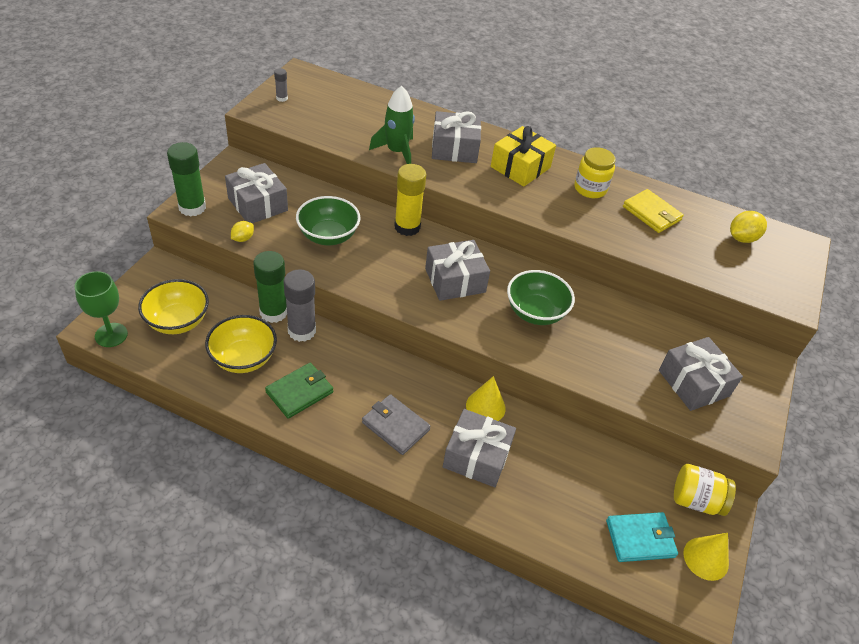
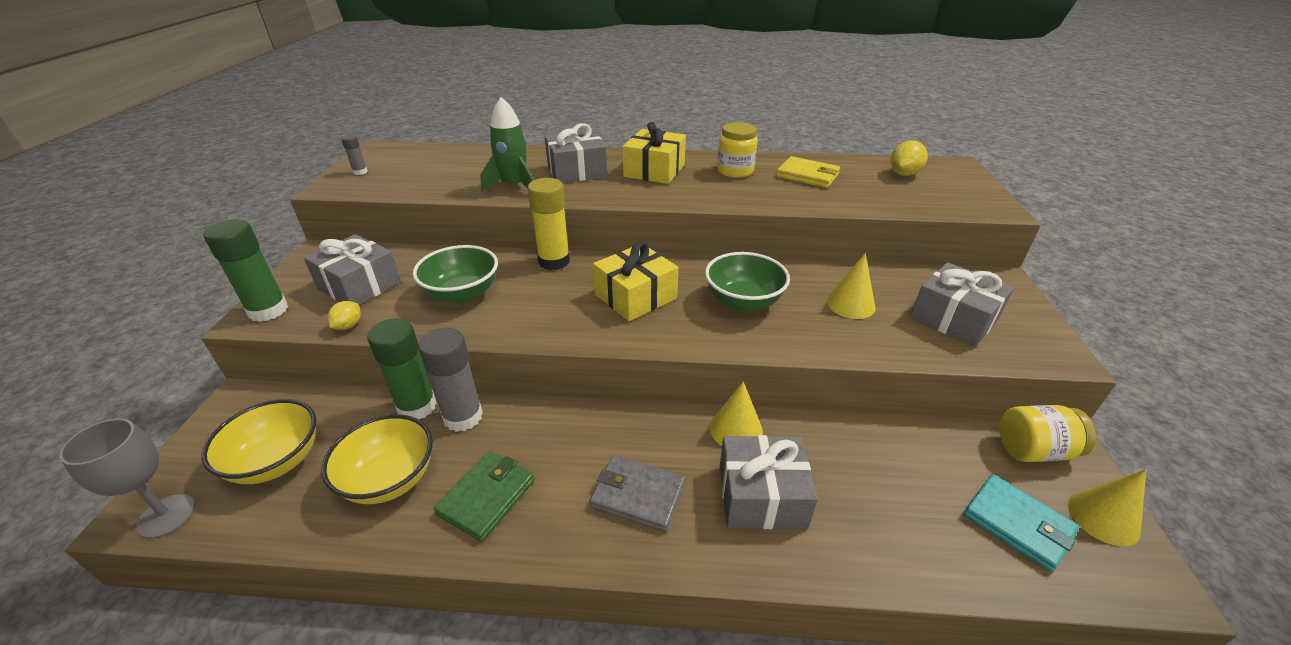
camera: 15 degrees left, 10 degrees down
green goblet [74,271,128,347] -> grey goblet [59,418,195,538]
grey gift [425,240,490,301] -> yellow gift [593,242,678,321]
turquoise wallet [606,512,678,562] -> turquoise wallet turned 75 degrees clockwise [964,474,1079,572]
none -> yellow cone [827,253,876,319]

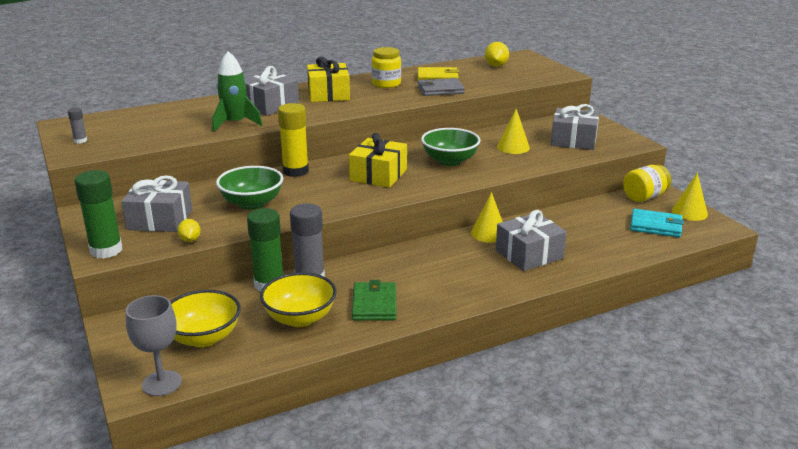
camera: 30 degrees left, 10 degrees down
grey wallet [590,455,685,532] -> grey wallet moved to [418,78,465,96]

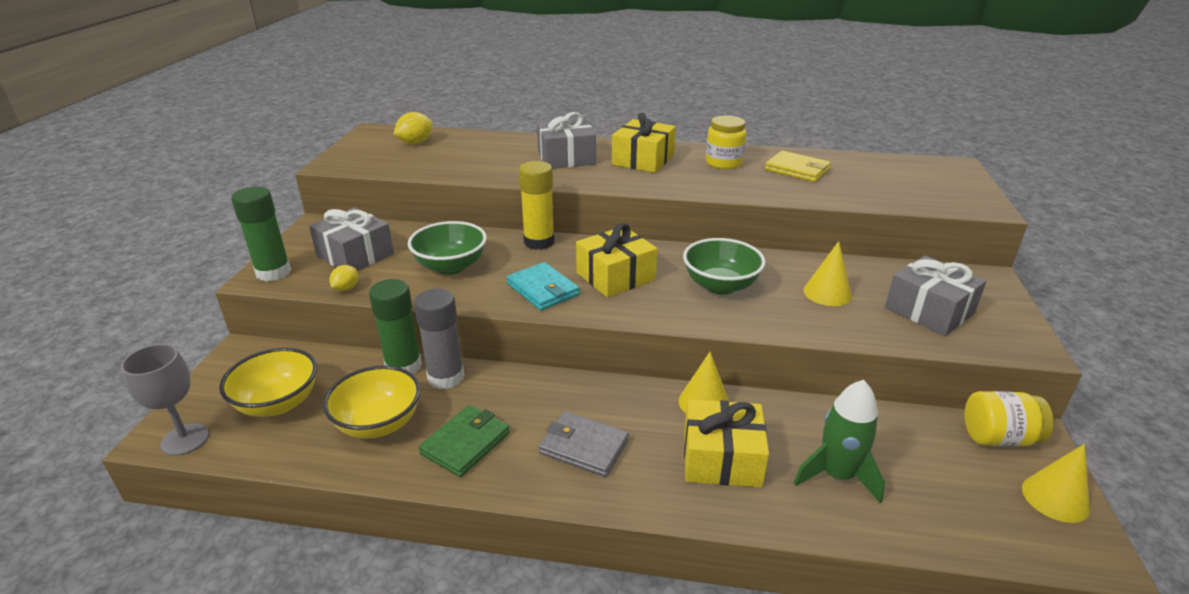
camera: 35 degrees right, 5 degrees up
grey glue stick [68,108,87,144] -> none
green rocket [212,51,262,132] -> green rocket moved to [794,380,885,504]
grey wallet [418,78,465,96] -> grey wallet moved to [539,411,629,477]
yellow lemon [485,42,509,67] -> yellow lemon moved to [394,112,433,144]
grey gift [496,210,567,271] -> yellow gift [684,399,769,488]
turquoise wallet [630,209,684,237] -> turquoise wallet moved to [507,262,580,310]

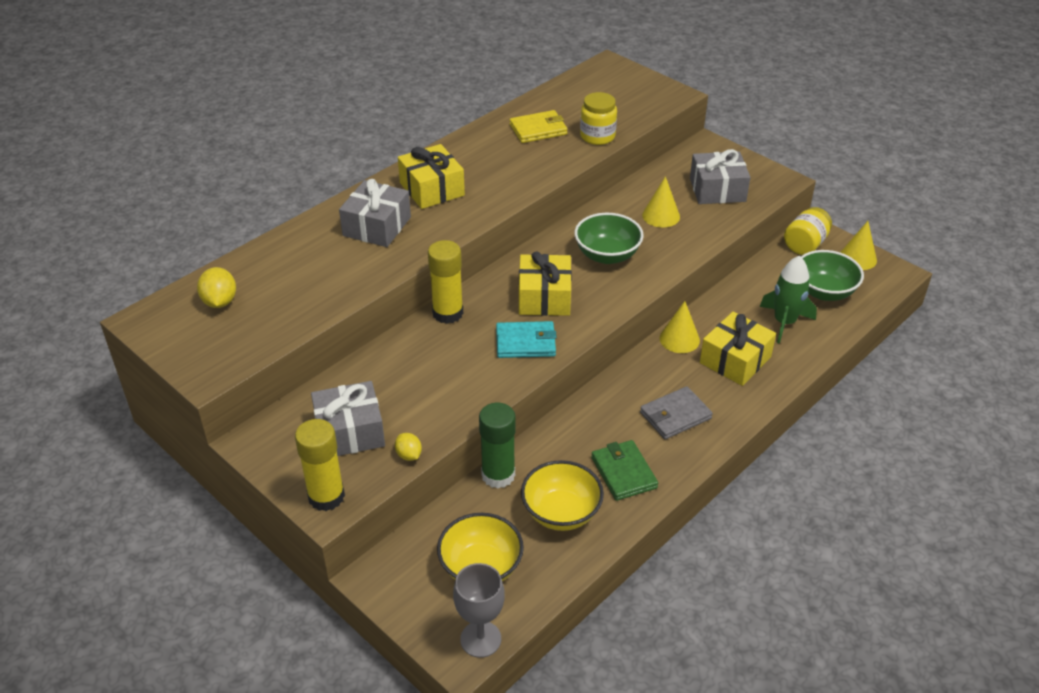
camera: 55 degrees left, 10 degrees up
green glue stick [231,187,291,281] -> yellow glue stick [295,419,345,511]
green bowl [408,221,487,275] -> green bowl moved to [801,250,864,301]
grey glue stick [414,289,464,389] -> none
yellow jar [706,115,747,169] -> yellow jar moved to [580,92,617,145]

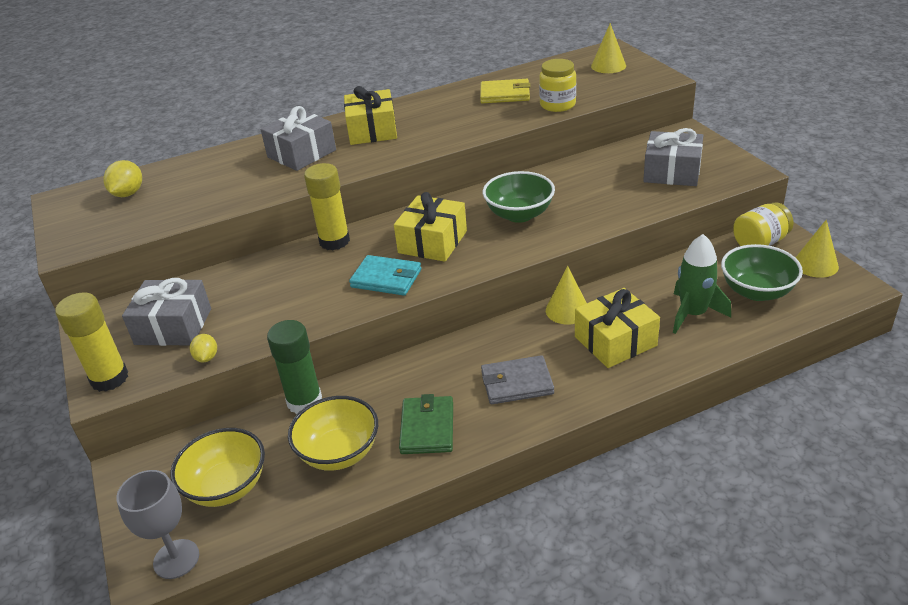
camera: 25 degrees right, 5 degrees down
yellow cone [642,176,680,228] -> yellow cone moved to [591,23,626,73]

